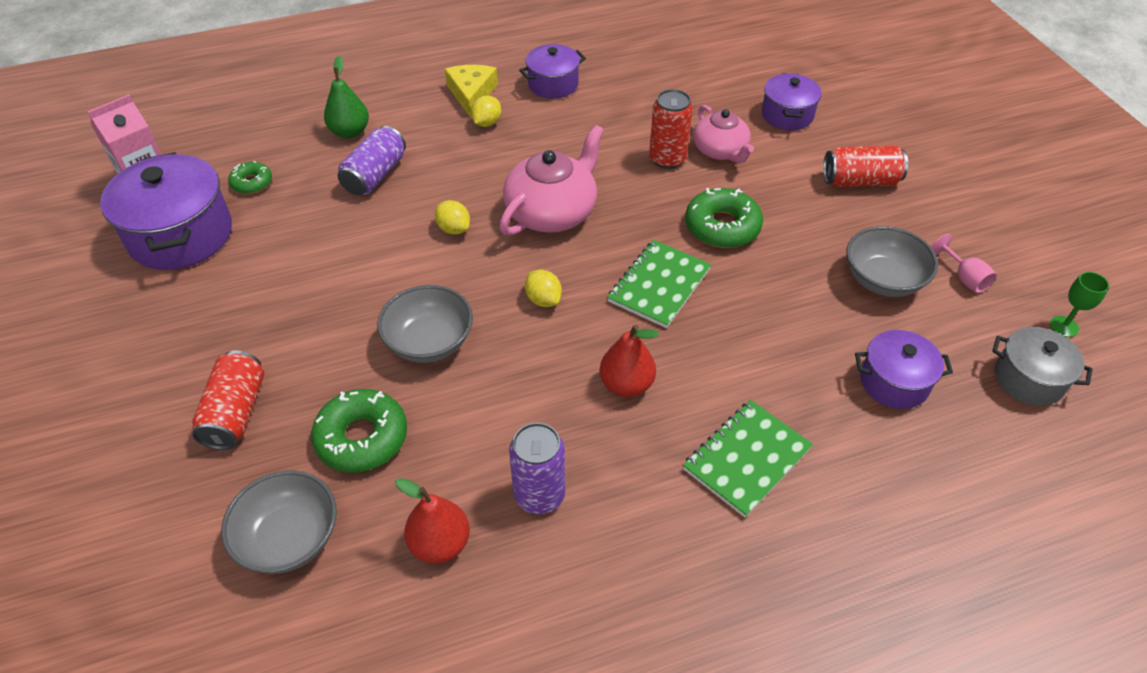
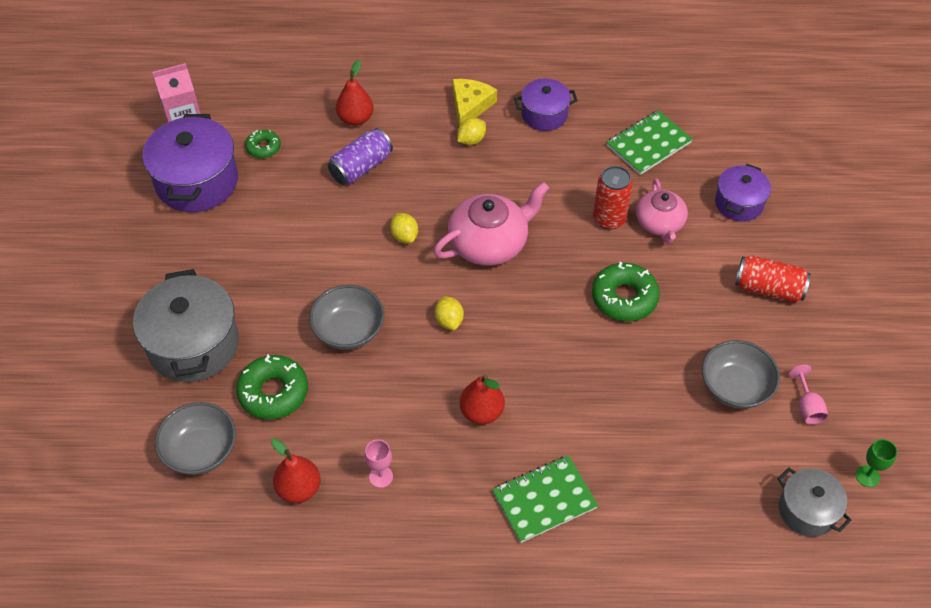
camera: 20 degrees right, 5 degrees up
red can [192,350,264,450] -> grey pot [133,269,239,382]
green pear [324,56,369,138] -> red pear [336,60,374,126]
purple can [509,422,565,514] -> pink goblet [365,440,393,488]
green notebook [607,240,711,328] -> green notebook moved to [606,110,693,175]
purple pot [855,330,953,409] -> none

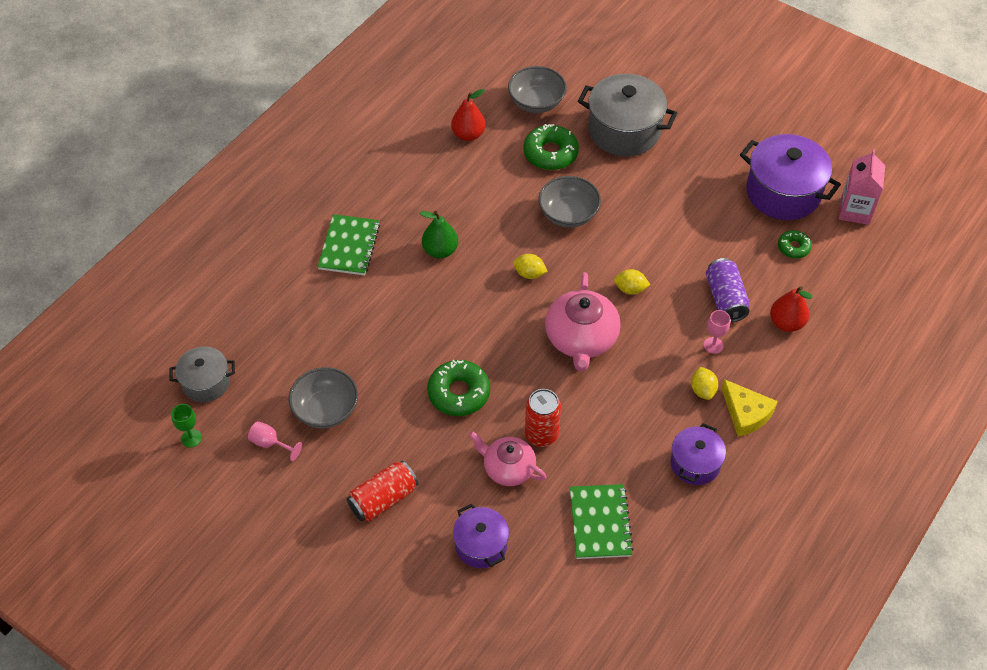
camera: 125 degrees right, 0 degrees up
pink goblet [365,440,393,488] -> pink goblet moved to [704,310,730,354]
red pear [460,374,505,424] -> green pear [420,211,458,258]

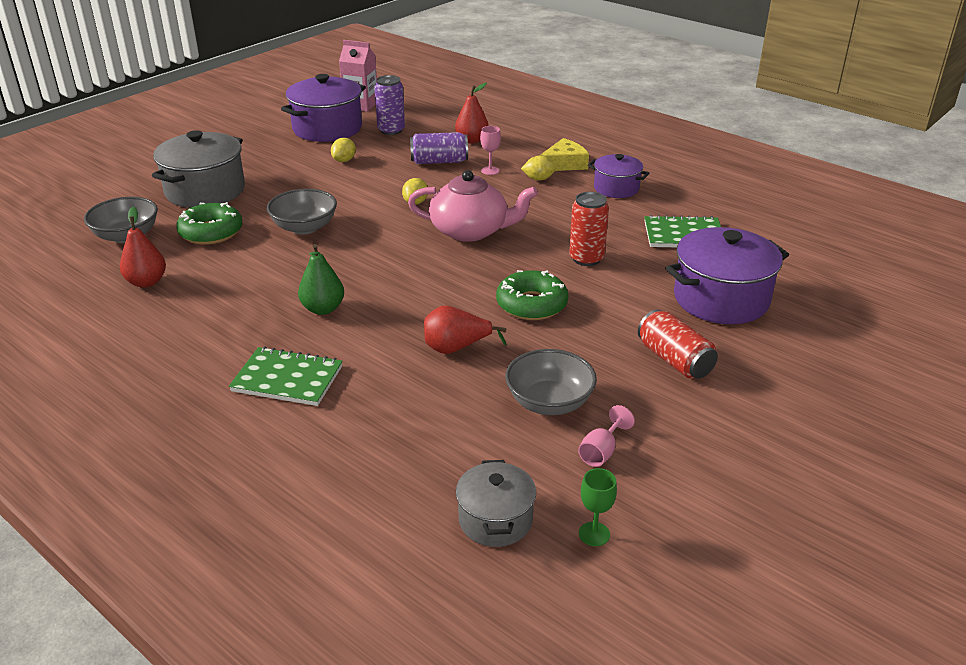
camera: 85 degrees left, 20 degrees down
purple pot [453,504,509,568] -> purple pot [665,227,789,324], size x1.72
pink teapot [469,431,546,486] -> none
yellow lemon [513,254,548,279] -> yellow lemon moved to [331,138,356,162]
green donut [778,230,812,258] -> purple can [374,75,405,135]
none -> red pear [424,306,507,354]

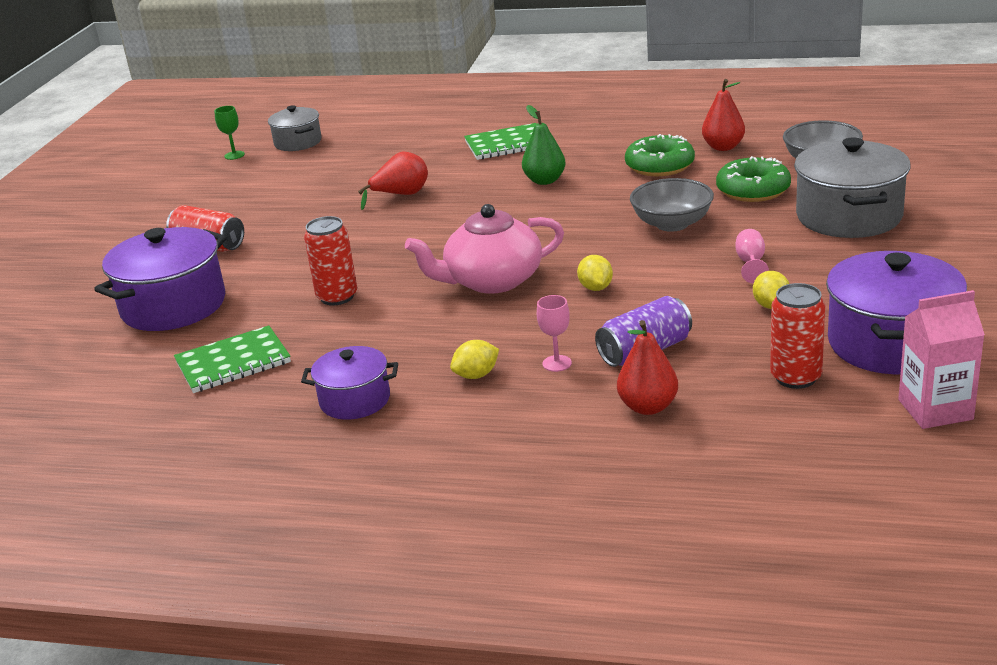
camera: 155 degrees right, 5 degrees down
purple can [374,75,405,135] -> red can [770,283,825,389]
green donut [496,270,568,320] -> green donut moved to [625,134,695,176]
grey bowl [505,349,597,415] -> none
yellow cheese [539,138,589,171] -> none
pink goblet [578,405,635,467] -> pink goblet moved to [735,229,769,283]

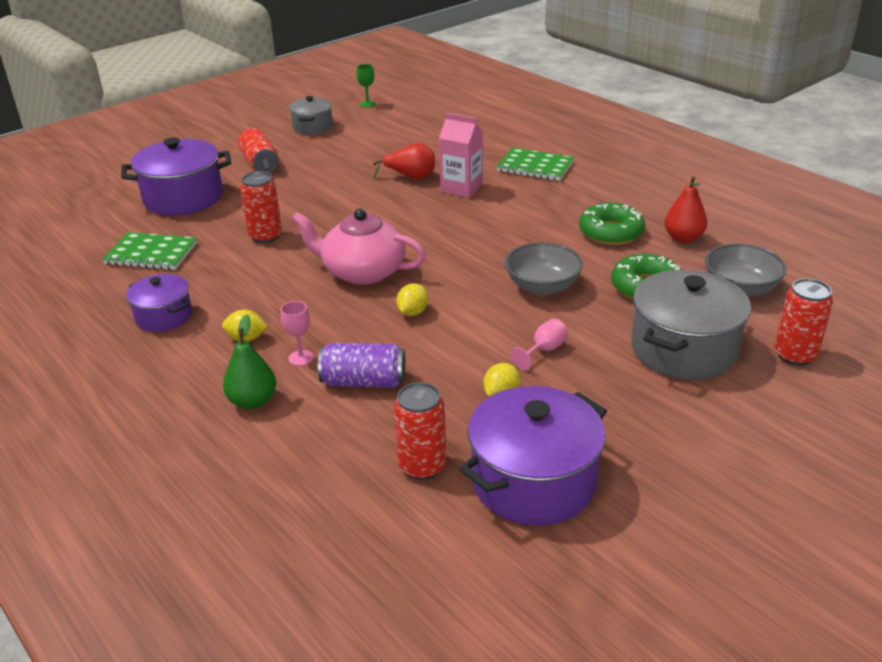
camera: 35 degrees right, 5 degrees up
grey pot [268,105,322,151] -> grey pot moved to [289,96,333,135]
green pear [522,105,566,185] -> green pear moved to [223,315,276,409]
red pear [617,320,678,415] -> none
pink carton [898,290,985,429] -> pink carton moved to [439,113,483,198]
none -> red can [775,278,833,366]

